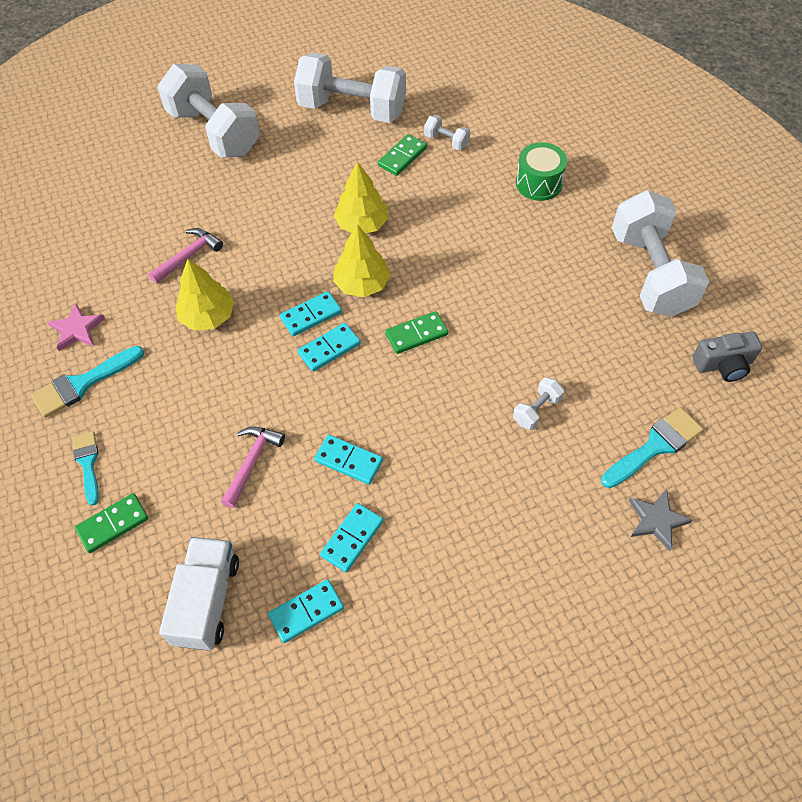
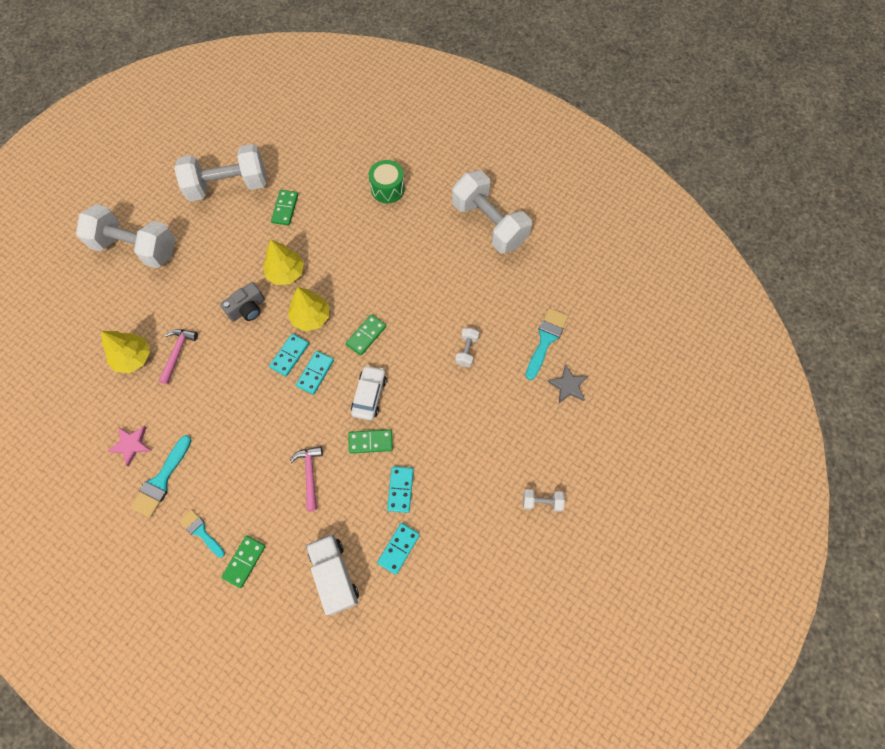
camera: 30 degrees left, 10 degrees up
yellow tree [175,259,234,331] -> yellow tree moved to [101,331,150,373]
turquoise domino [314,435,383,485] -> green domino [348,429,393,453]
white dumbbell [424,115,470,150] -> white dumbbell moved to [523,489,565,512]
grey camera [692,331,762,382] -> grey camera moved to [220,282,265,322]
none -> white car [351,365,387,420]

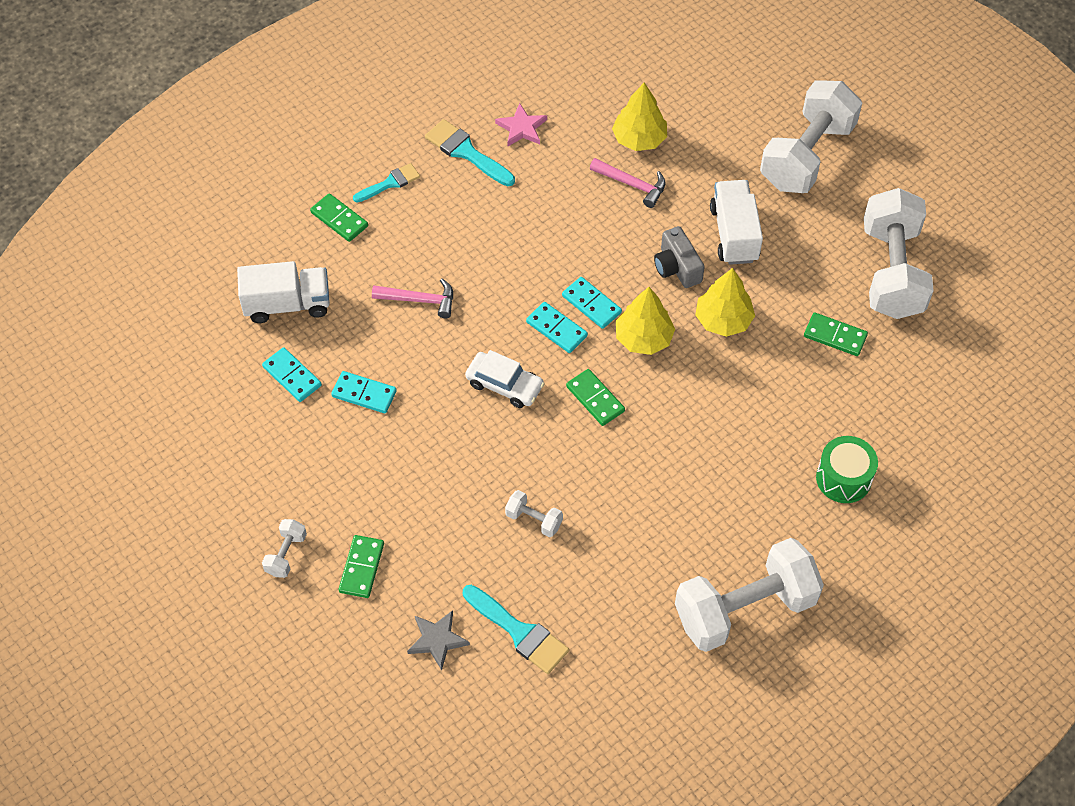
camera: 105 degrees right, 10 degrees down
green domino [348,429,393,453] -> green domino moved to [339,535,384,598]
none -> white truck [710,180,763,265]

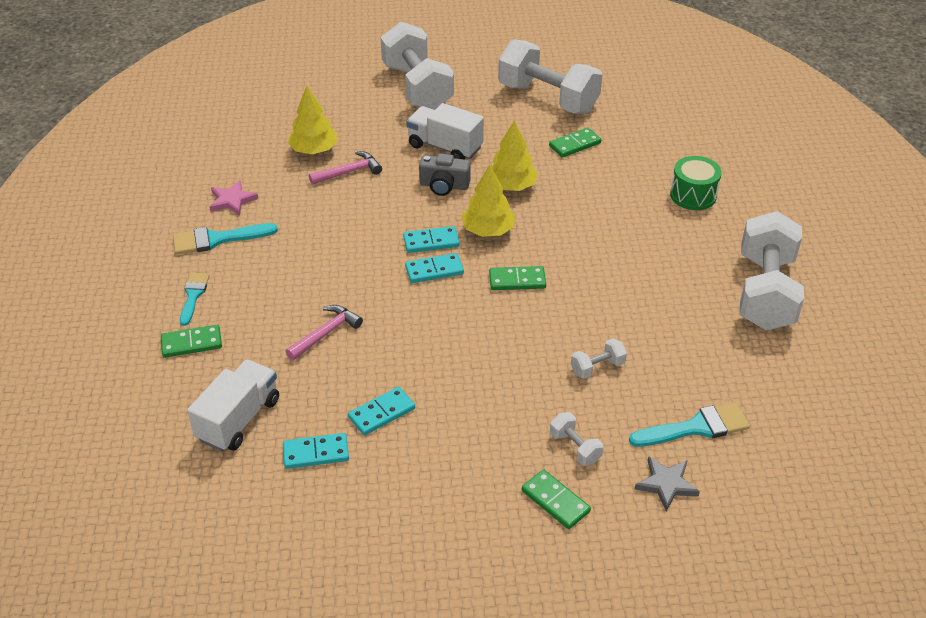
camera: 55 degrees left, 15 degrees down
white dumbbell [262,519,307,578] -> white dumbbell moved to [550,412,603,466]
white car [465,350,545,408] -> none

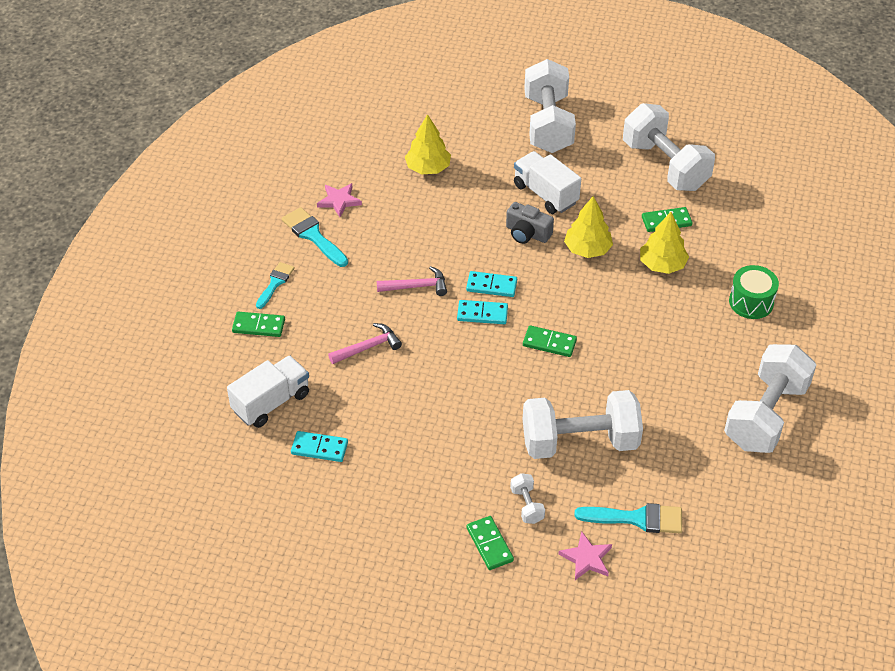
camera: 20 degrees right, 5 degrees up
turquoise brush [173,223,278,255] -> turquoise brush turned 45 degrees clockwise [282,207,348,267]
pink hammer [309,151,382,185] -> pink hammer moved to [377,266,447,296]
turquoise domino [348,387,415,435] -> none
yellow tree [461,164,515,237] -> yellow tree moved to [640,212,689,274]
white dumbbell [571,338,627,379] -> white dumbbell [522,390,643,459], size x2.42
grey star [635,456,700,511] -> pink star [558,531,612,580]

